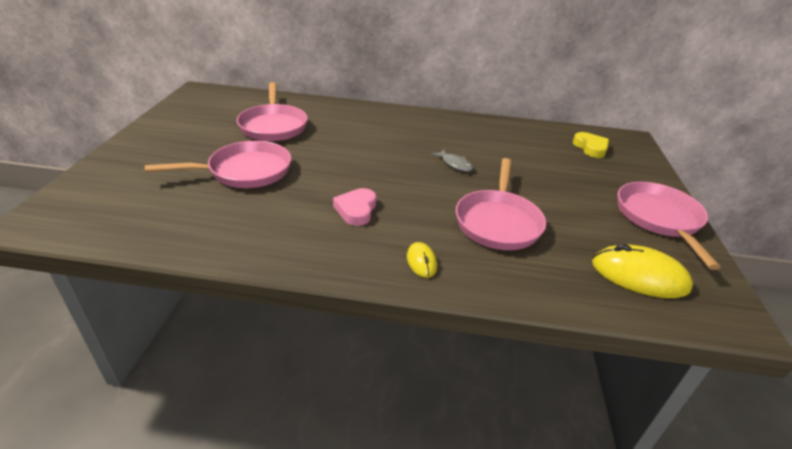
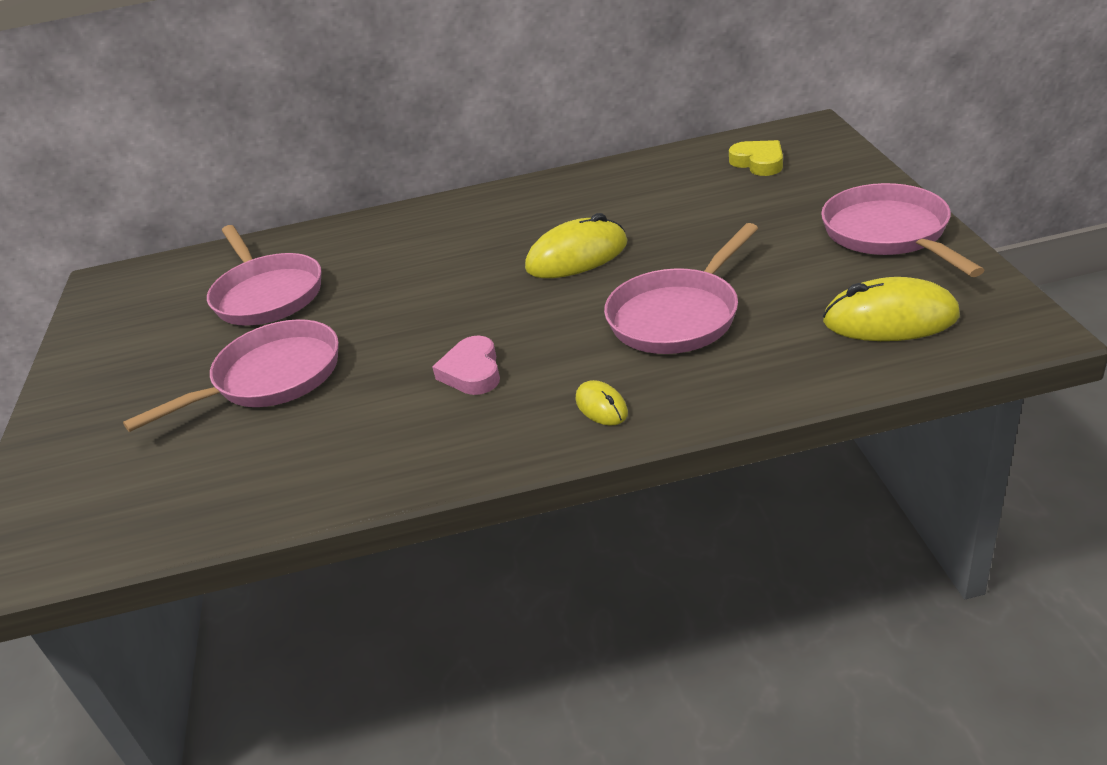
camera: 10 degrees left, 0 degrees up
grey fish [431,149,473,172] -> yellow mouse [525,213,628,278]
pink pan [456,158,546,250] -> pink pan turned 45 degrees clockwise [604,223,758,354]

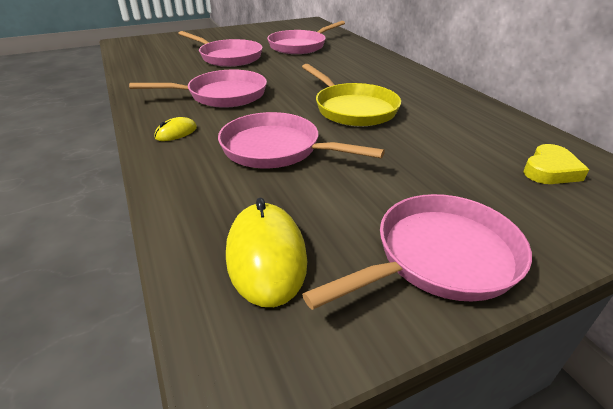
camera: 70 degrees right, 0 degrees up
pink heart [432,335,500,395] -> pink pan [129,70,267,108]
yellow mouse [525,213,628,278] -> yellow pan [302,64,401,126]

